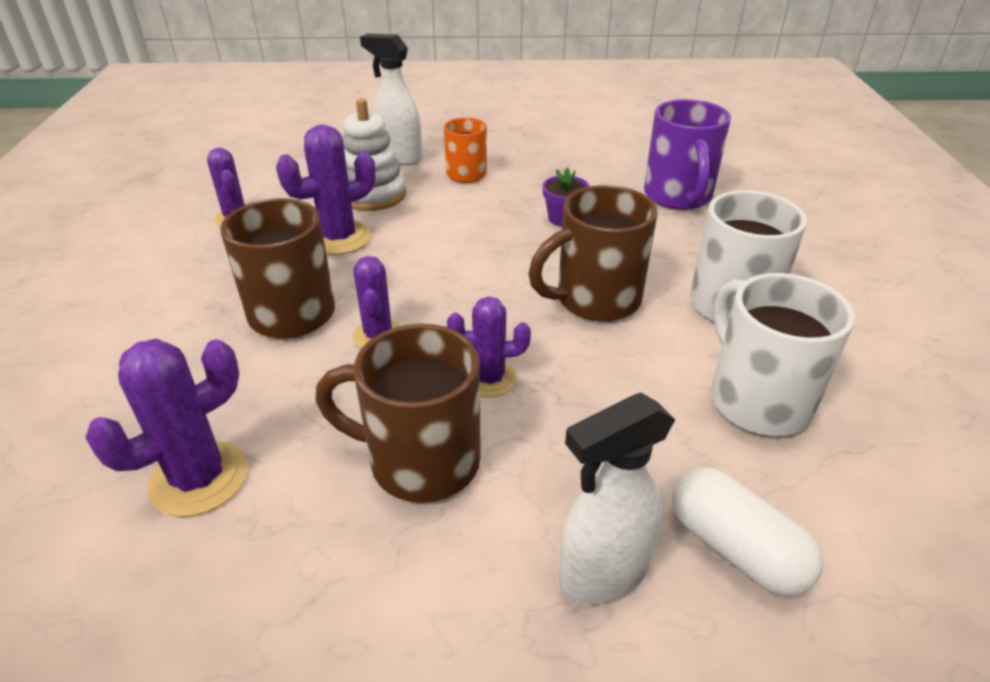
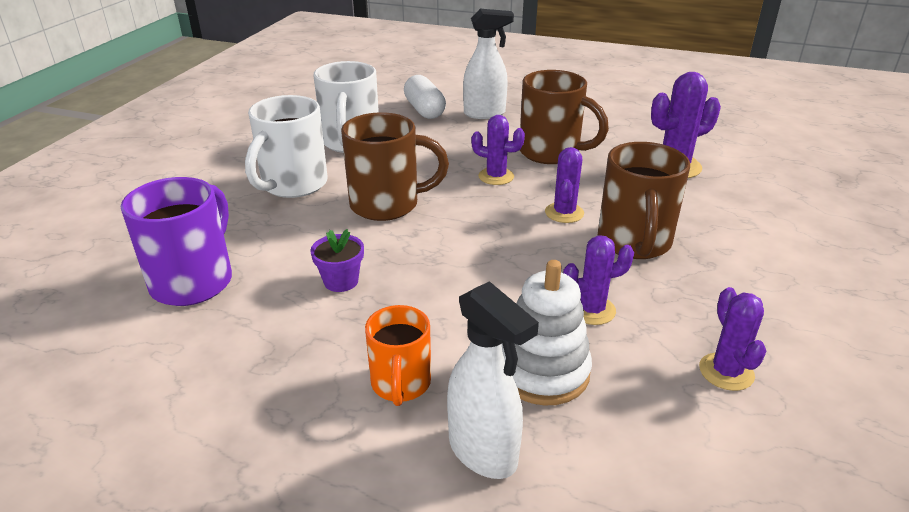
camera: 160 degrees left, 5 degrees down
purple cactus [276,124,376,255] -> purple cactus [563,235,634,325], size x0.66

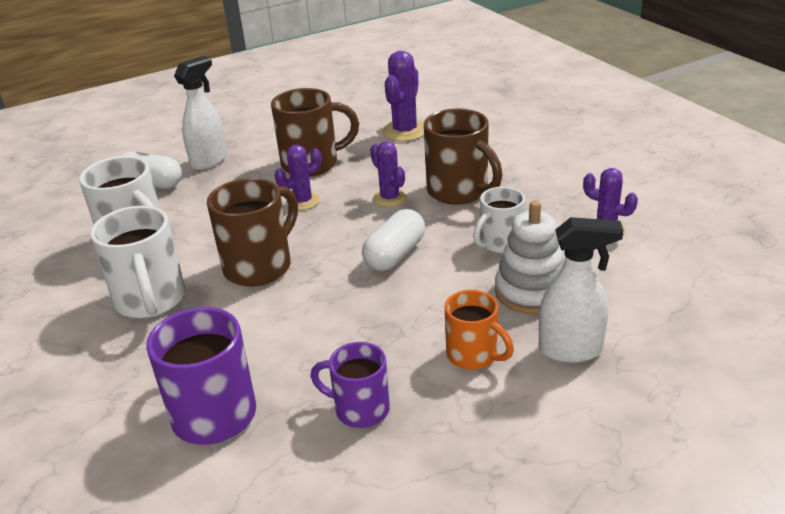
camera: 45 degrees left, 0 degrees up
purple flower pot [310,229,364,292] -> none
purple cactus [563,235,634,325] -> white mug [473,187,525,253]
none -> purple mug [310,342,390,428]
none -> white capsule [362,209,425,271]

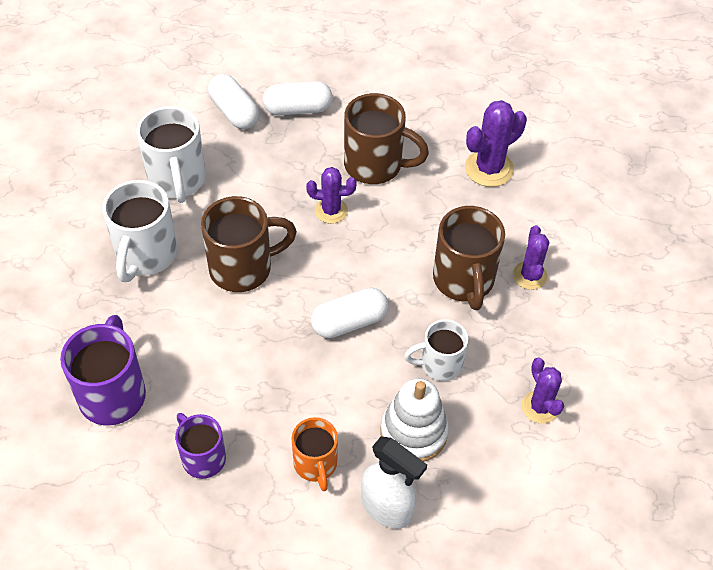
camera: 30 degrees right, 20 degrees up
white spray bottle [174,56,227,170] -> white capsule [262,81,332,115]
purple cactus [370,141,407,207] -> purple cactus moved to [513,225,549,290]

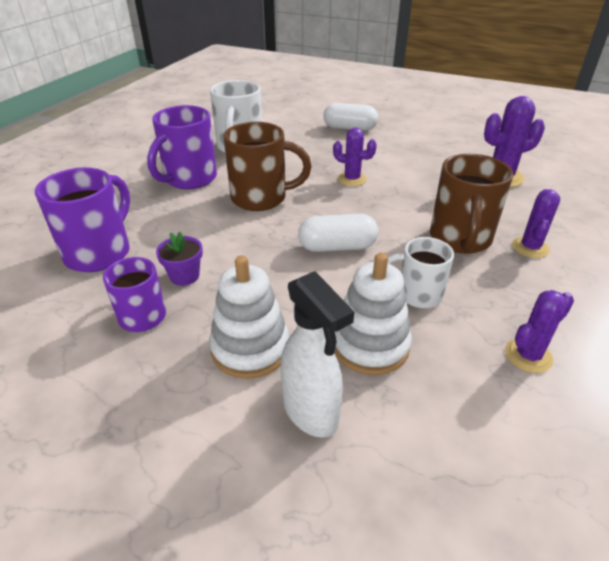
camera: 20 degrees right, 15 degrees down
white mug [102,180,177,282] -> purple mug [147,105,217,189]
white capsule [208,74,259,129] -> none
orange mug [292,417,338,491] -> white stacking toy [209,255,290,379]
brown mug [344,93,429,184] -> none
purple cactus [522,358,564,424] -> purple cactus turned 60 degrees clockwise [505,290,574,373]
none -> purple flower pot [156,232,203,286]

